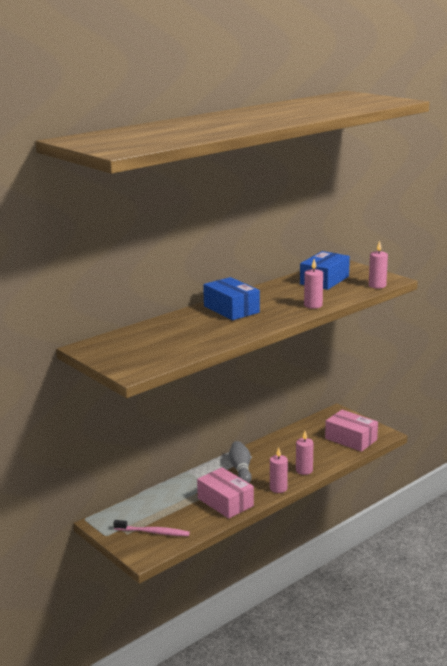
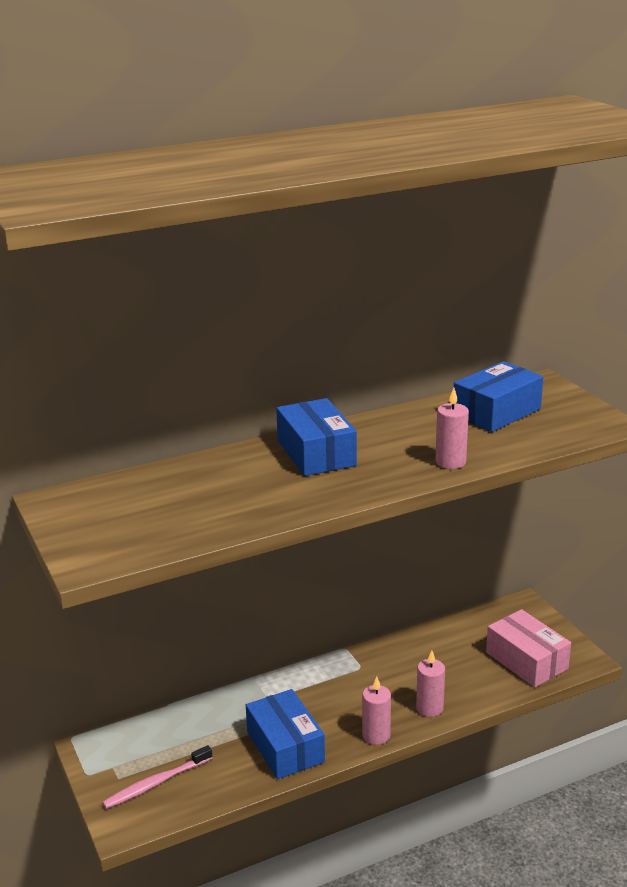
camera: 15 degrees right, 5 degrees up
pink toothbrush [114,520,190,536] -> pink toothbrush turned 120 degrees clockwise [102,745,212,809]
pink box [197,467,254,519] -> blue box [246,689,325,779]
grey bowling pin [229,441,252,483] -> none
pink candle [369,241,388,289] -> none

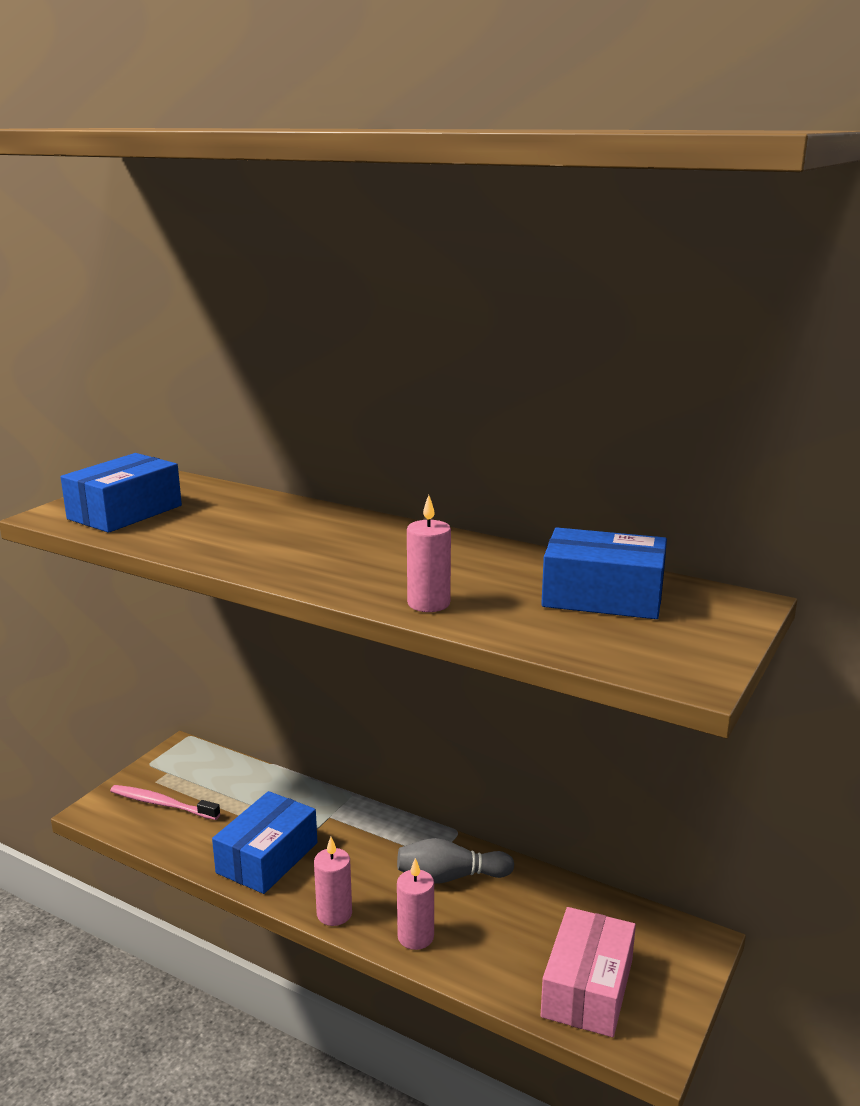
camera: 55 degrees right, 5 degrees down
blue box [276,398,357,476] -> blue box moved to [61,453,182,533]
none -> grey bowling pin [397,838,514,884]

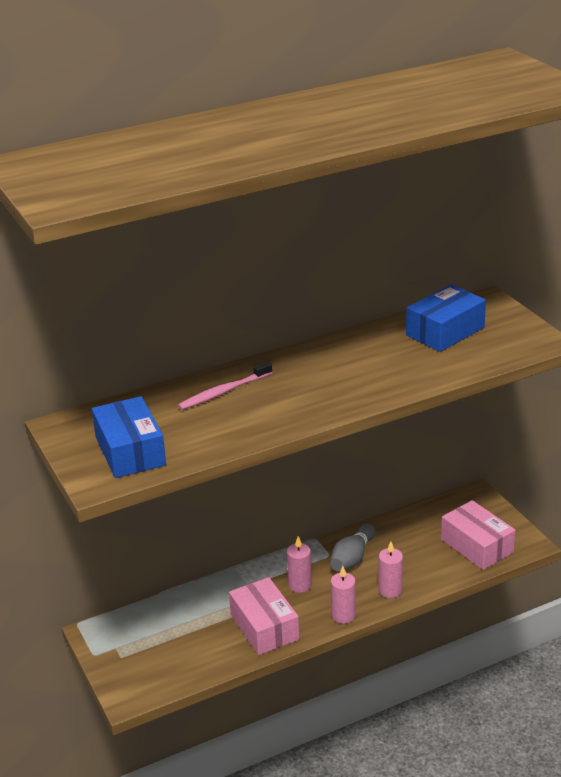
camera: 55 degrees left, 10 degrees up
pink toothbrush [110,785,220,820] -> pink toothbrush moved to [178,361,272,410]
blue box [212,791,317,894] -> pink box [229,577,299,655]
pink candle [407,495,451,612] -> pink candle moved to [287,536,312,593]

